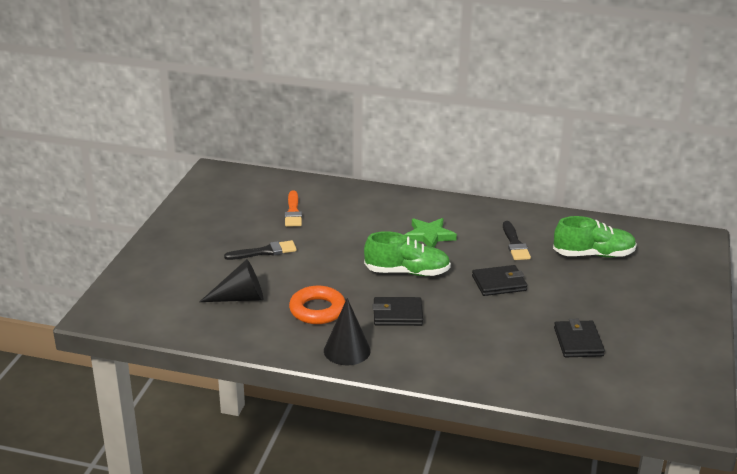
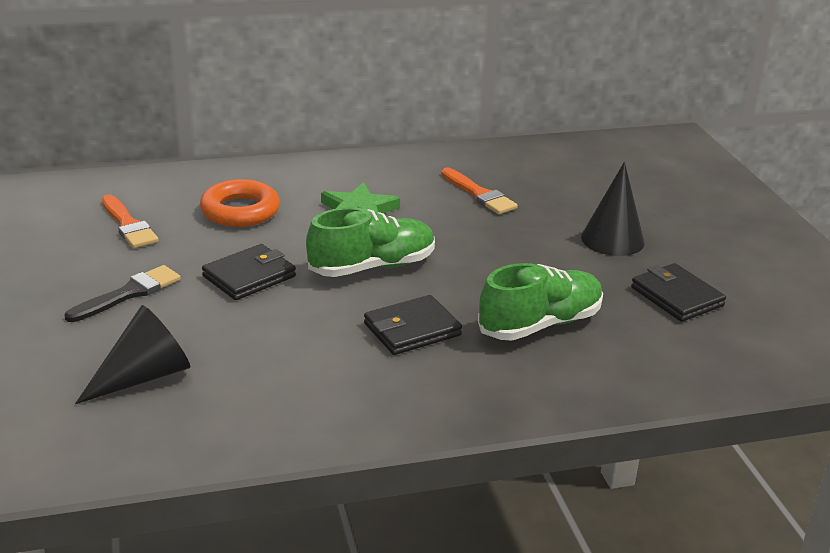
camera: 30 degrees left, 0 degrees up
orange ring [289,286,345,324] -> orange ring moved to [200,179,280,227]
black cone [324,298,371,365] -> black cone moved to [581,162,645,256]
black wallet [472,265,527,296] -> black wallet moved to [202,244,296,300]
black brush [503,221,531,260] -> orange brush [441,167,518,214]
green shoe [553,216,637,258] -> green shoe moved to [478,263,603,341]

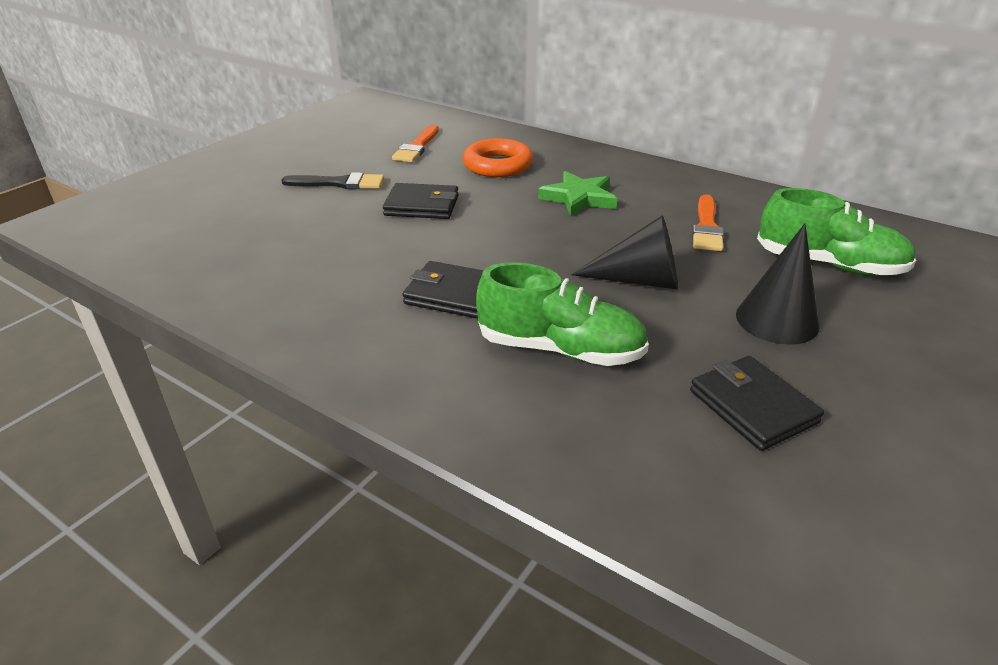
camera: 50 degrees right, 5 degrees up
black cone [75,305,190,404] -> black cone moved to [571,215,678,290]
green shoe [306,207,435,277] -> green shoe moved to [757,188,916,276]
black wallet [631,263,726,322] -> black wallet turned 45 degrees counterclockwise [690,356,824,451]

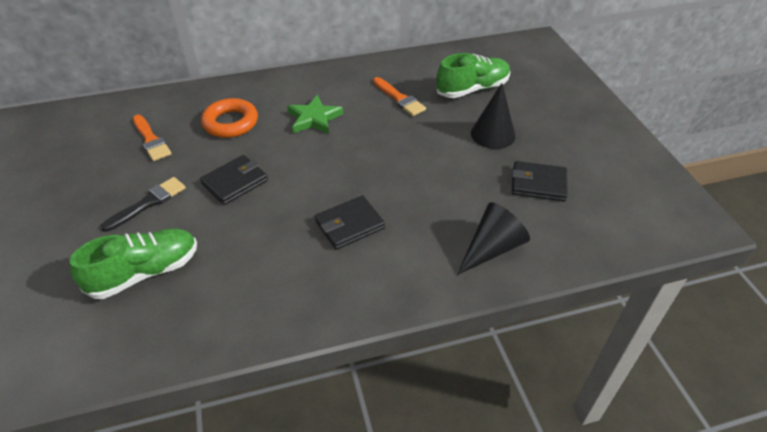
camera: 50 degrees left, 10 degrees up
green shoe [476,262,649,366] -> green shoe moved to [70,228,197,299]
black cone [571,215,678,290] -> black cone moved to [457,202,530,275]

